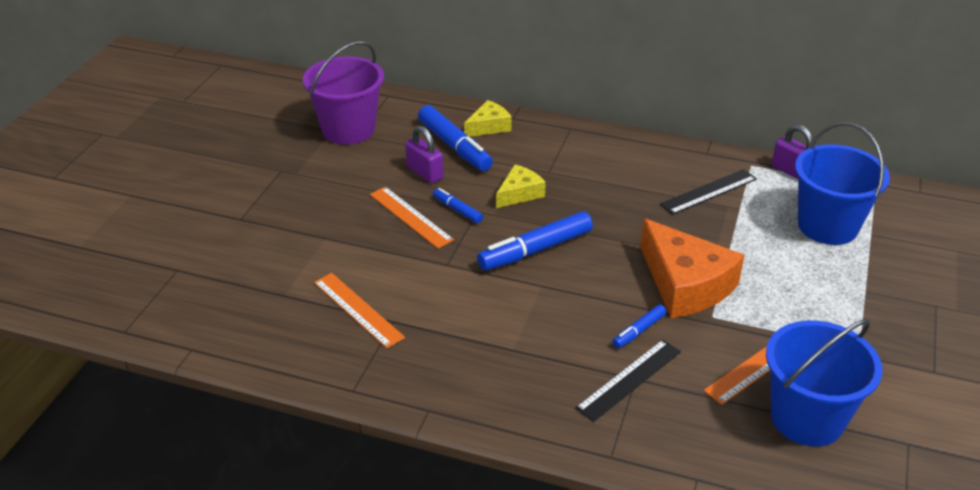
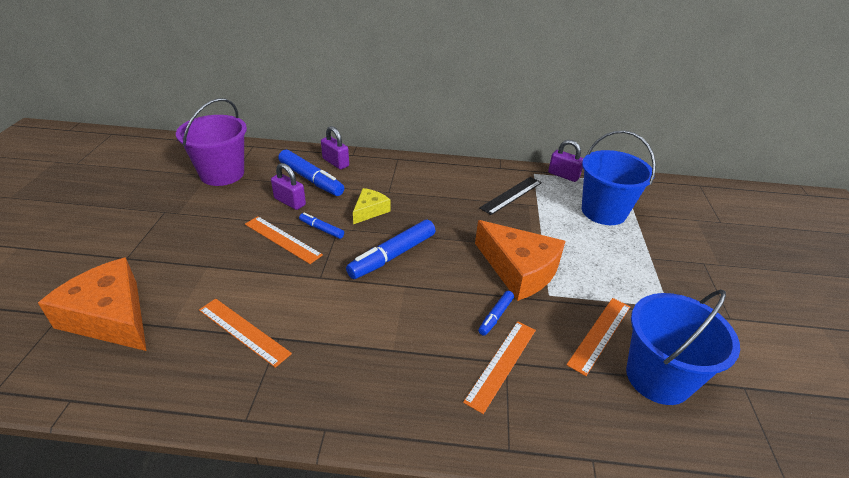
camera: 15 degrees left, 0 degrees up
yellow cheese [464,100,512,137] -> purple padlock [321,126,349,170]
black ruler [575,340,681,422] -> orange ruler [463,321,536,414]
none -> orange cheese [38,257,147,351]

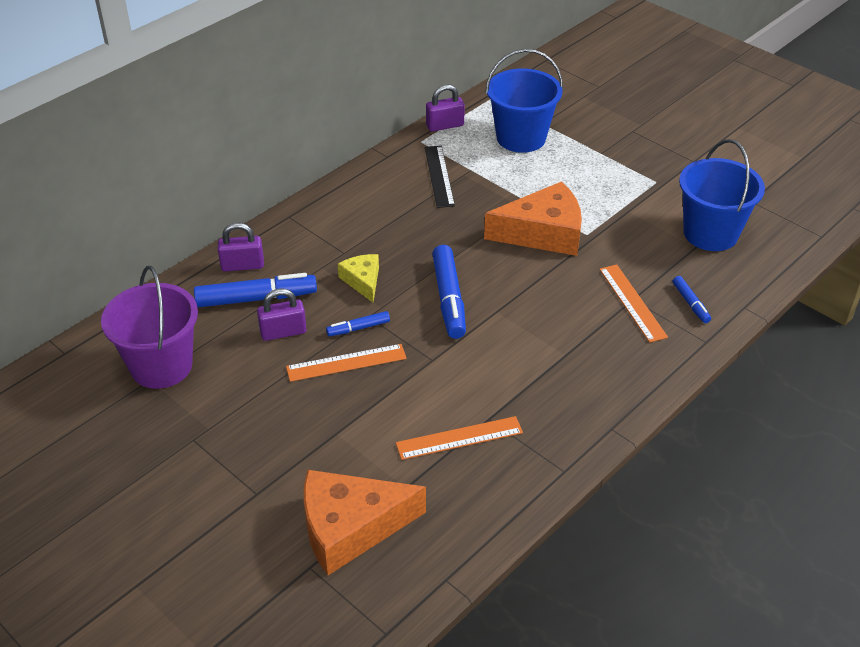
camera: 50 degrees left, 5 degrees up
blue marker [478,291,514,336] -> blue marker moved to [673,276,711,323]
orange ruler [566,298,630,376] -> none

